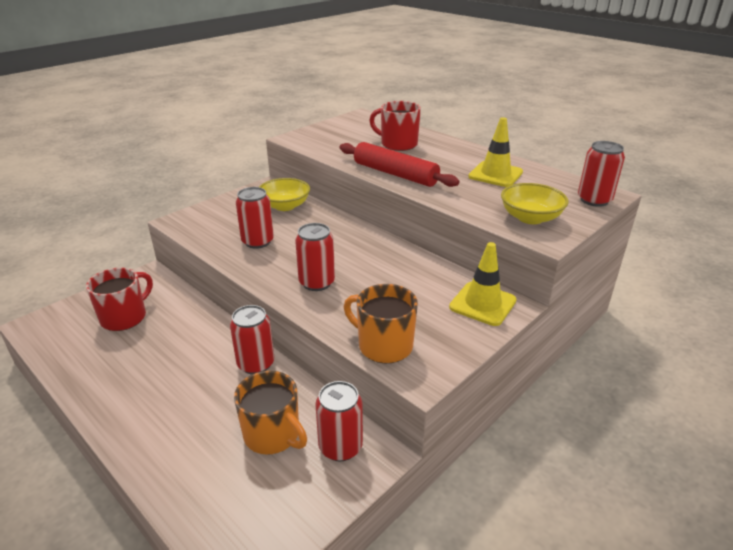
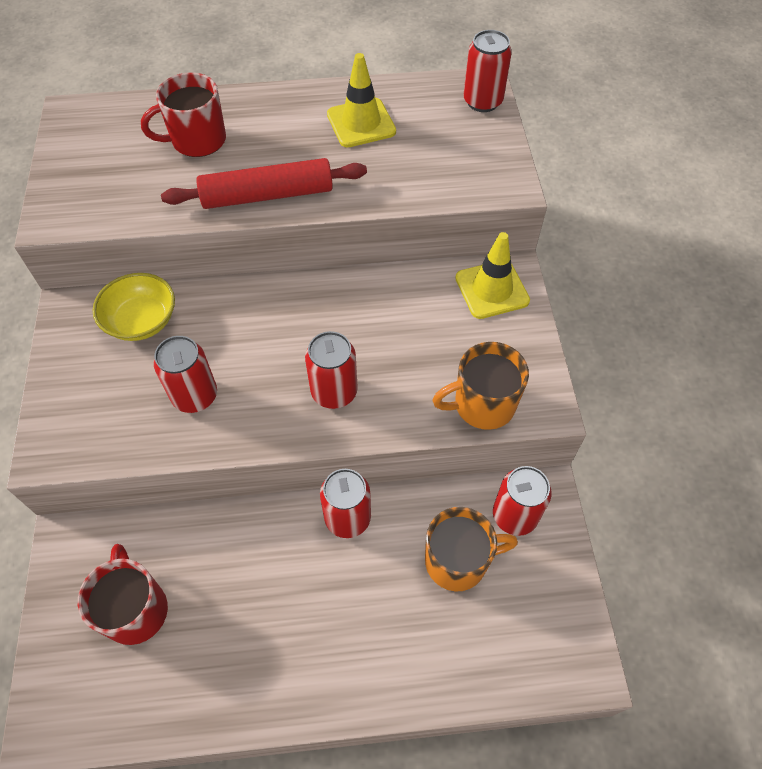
camera: 50 degrees left, 25 degrees up
yellow bowl [501,183,568,224] -> none

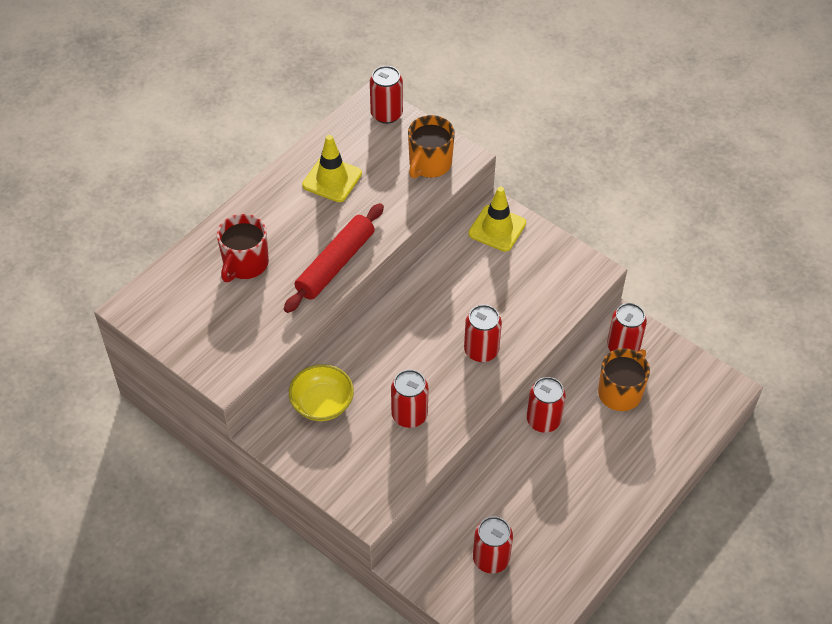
camera: 45 degrees left, 5 degrees down
red mug [78,544,168,645] -> red can [473,516,513,573]
orange mug [432,342,529,430] -> orange mug moved to [408,115,455,178]

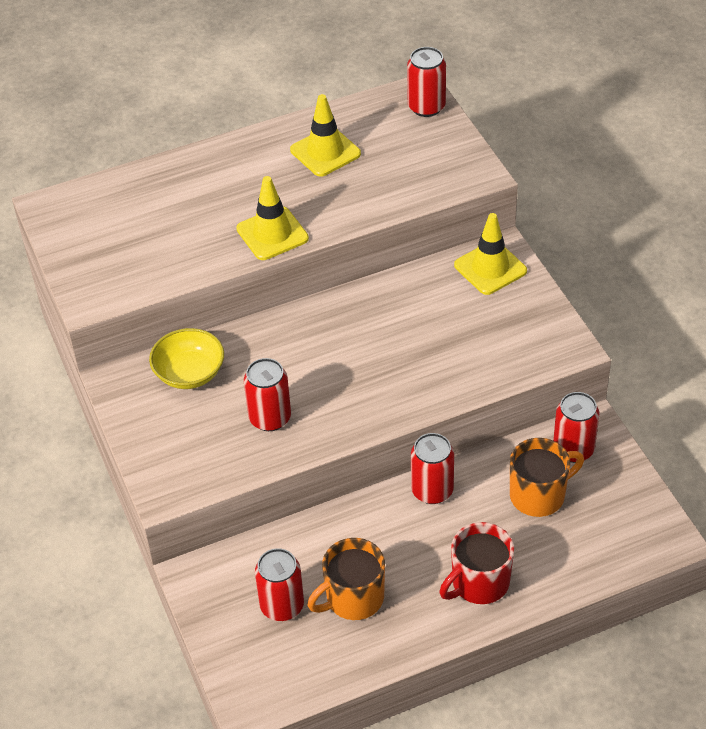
camera: 30 degrees right, 5 degrees down
red mug [217,214,269,282] -> red mug moved to [439,522,514,604]
red rolling pin [284,203,384,313] -> yellow traffic cone [236,176,309,260]
orange mug [408,115,455,178] -> orange mug moved to [307,538,385,620]
red can [464,305,502,362] -> none

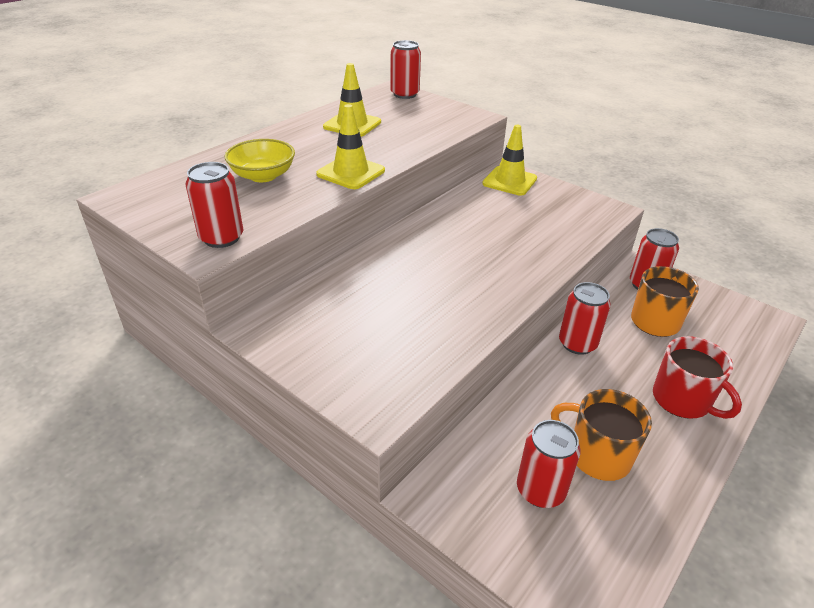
camera: 30 degrees left, 10 degrees down
yellow bowl [149,328,224,389] -> yellow bowl moved to [225,139,295,182]
red can [244,358,291,431] -> red can moved to [186,162,243,248]
orange mug [307,538,385,620] -> orange mug turned 90 degrees clockwise [551,389,652,481]
red mug [439,522,514,604] -> red mug turned 60 degrees counterclockwise [653,336,742,419]

